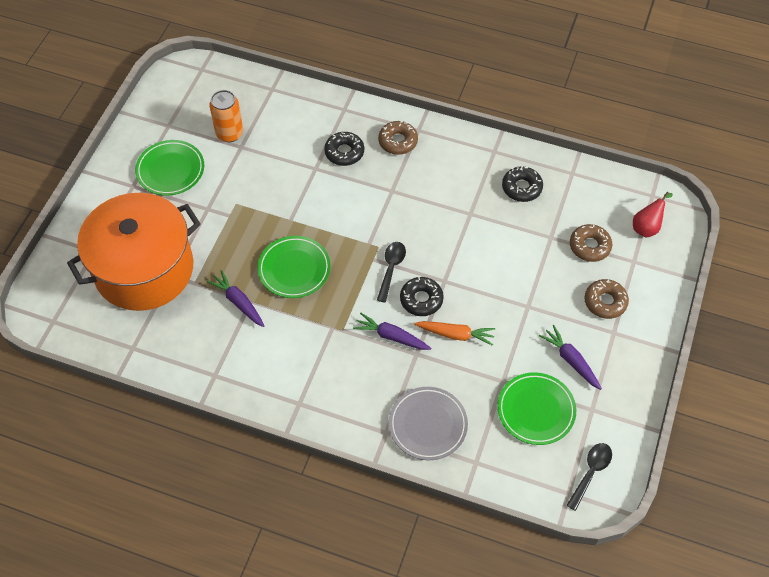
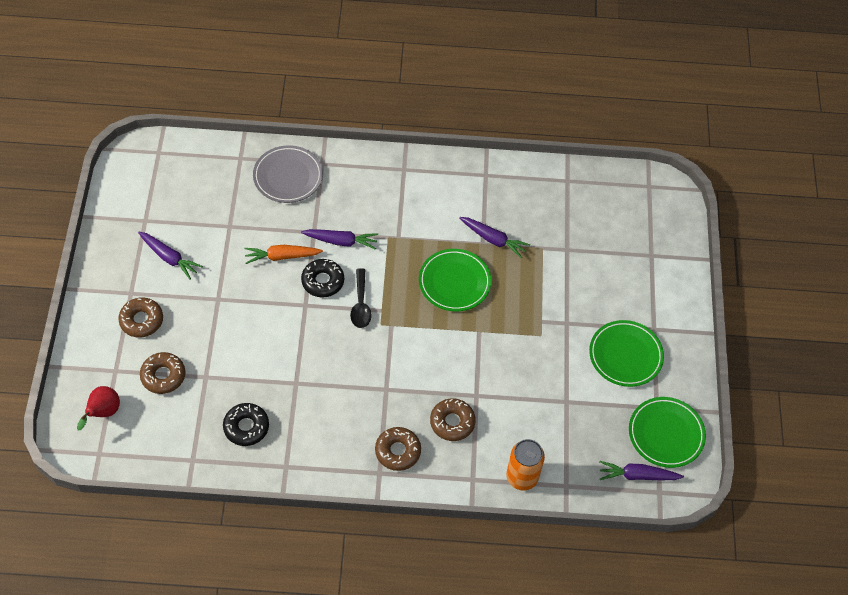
camera: 160 degrees right, 0 degrees up
orange pot [67,193,201,311] -> none
orange can [209,90,243,142] -> orange can moved to [506,439,545,490]
black donut [324,132,364,166] -> brown donut [430,398,476,441]
green plate [498,372,576,445] -> green plate moved to [629,397,706,468]
black spoon [566,443,612,511] -> none
none -> purple carrot [599,461,684,480]

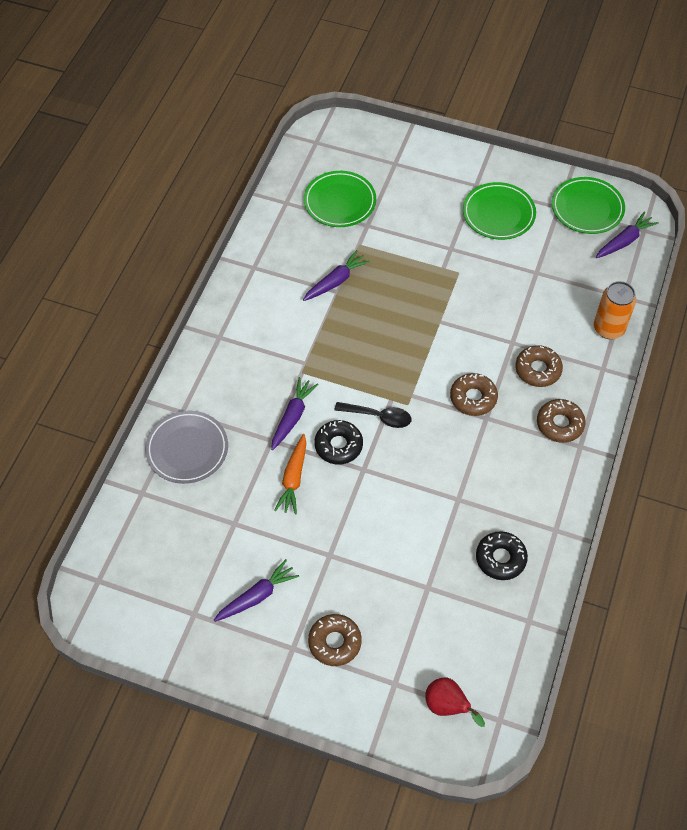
camera: 70 degrees left, 0 degrees up
brown donut [140,352,186,394] -> brown donut moved to [450,373,498,416]
green plate [419,249,491,311] -> green plate moved to [304,171,376,227]
purple carrot [599,461,684,480] -> purple carrot turned 150 degrees counterclockwise [596,211,659,258]

